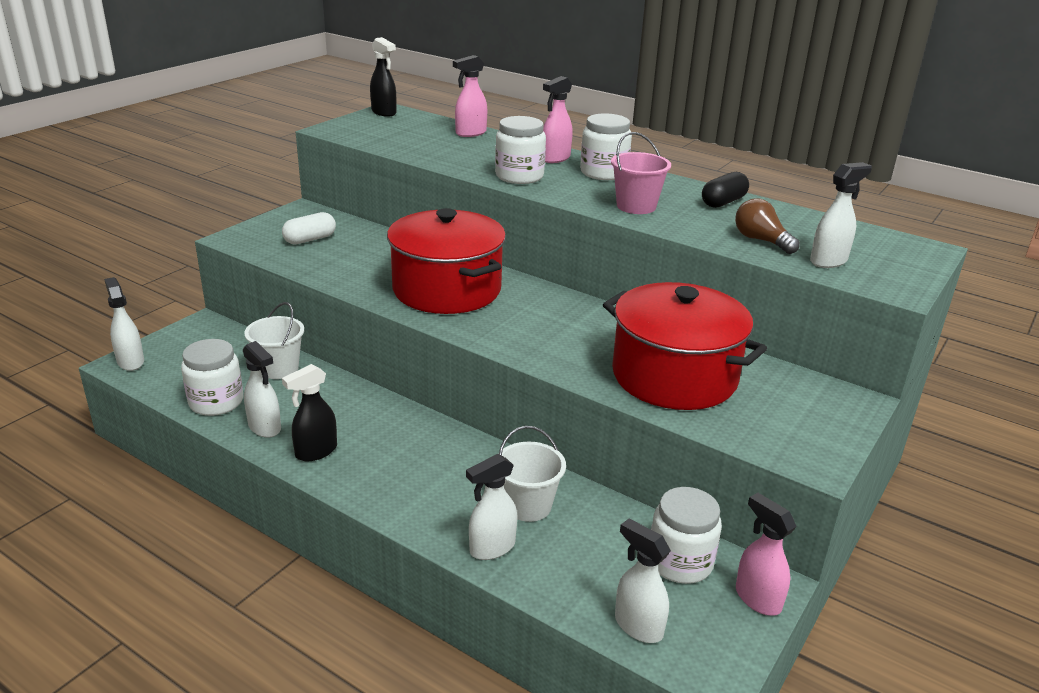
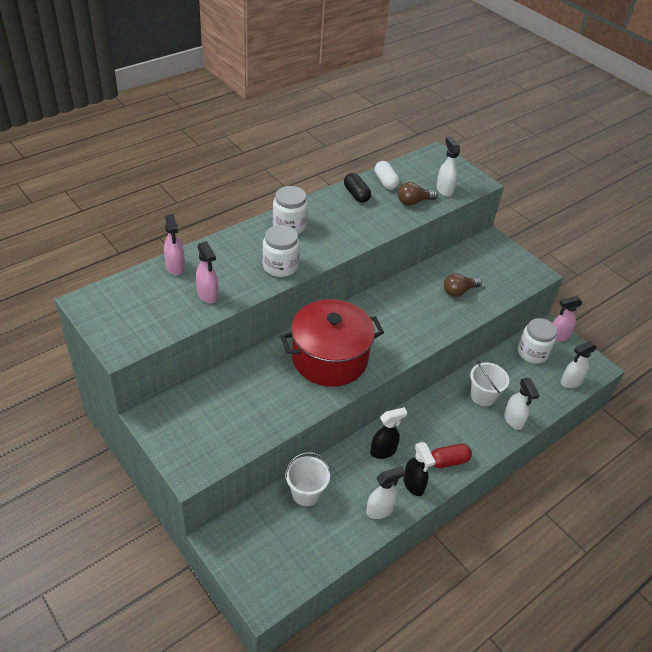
camera: 75 degrees left, 15 degrees up
white spray bottle [104,277,144,371] -> none
white jar [181,339,243,416] -> none
white capsule [282,212,336,245] -> white capsule moved to [375,161,400,190]
black spray bottle [370,37,396,117] -> black spray bottle moved to [370,407,408,459]
pink spray bottle [543,76,573,163] -> pink spray bottle moved to [196,241,218,303]
red pot [603,282,767,410] -> brown light bulb [444,273,482,297]
pink bucket [611,132,671,214] -> none
none -> red capsule [431,444,472,468]

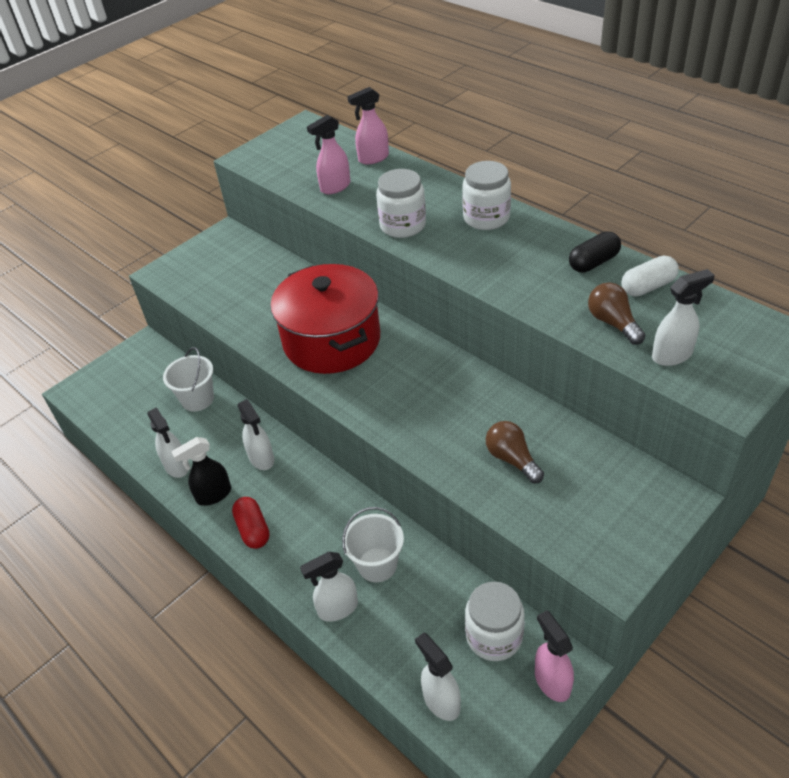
camera: 90 degrees right, 0 degrees up
black spray bottle [370,407,408,459] -> white spray bottle [237,399,274,470]

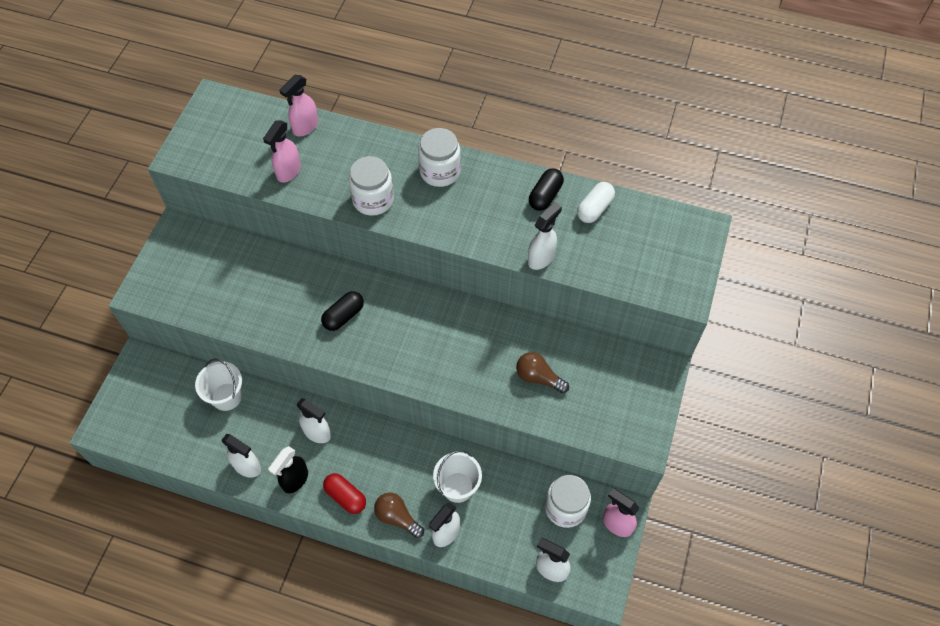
camera: 30 degrees left, 15 degrees up
red pot [271,264,380,374] -> black capsule [321,291,364,331]
brown light bulb [588,283,645,345] -> brown light bulb moved to [374,493,424,538]
white spray bottle [652,269,715,366] -> white spray bottle moved to [528,202,562,270]

